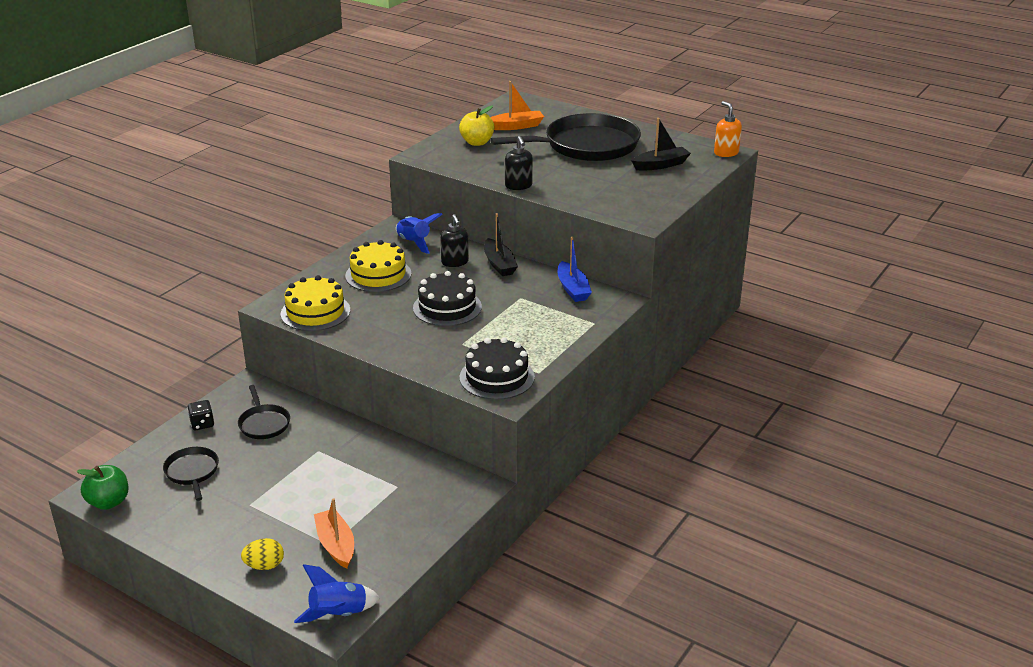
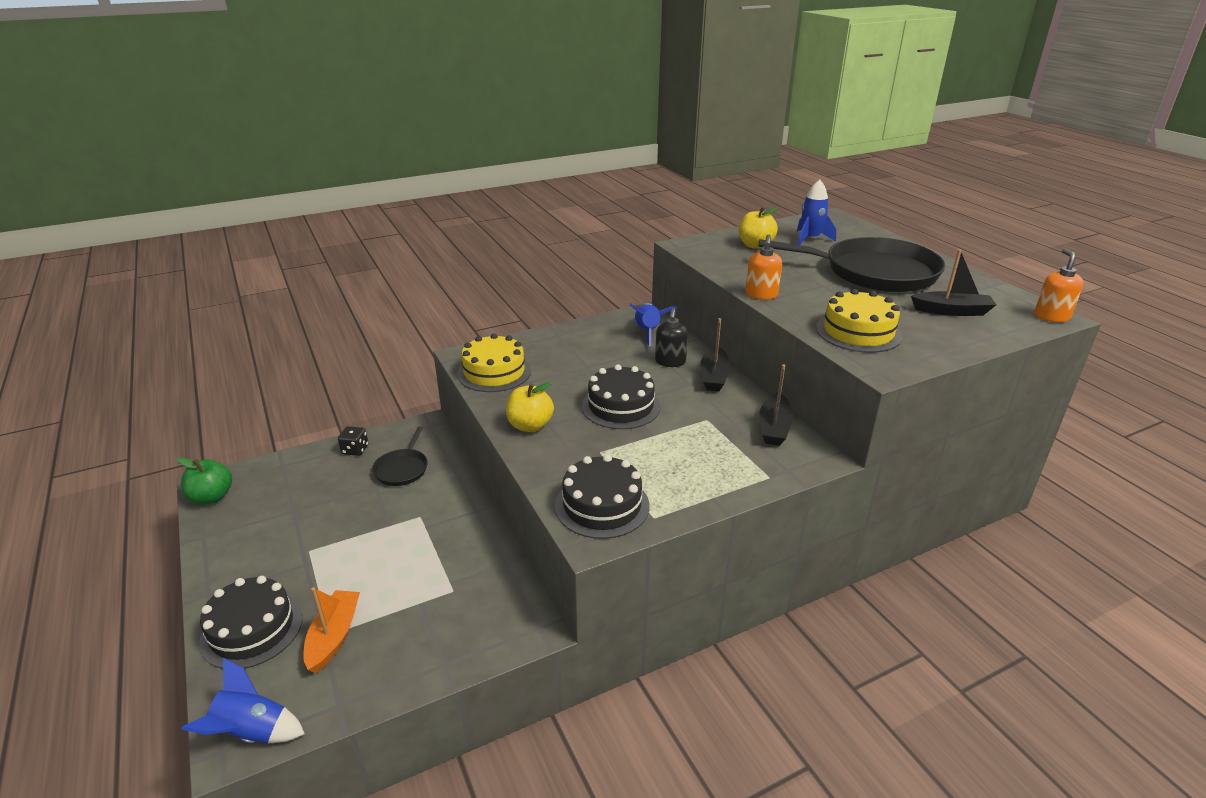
camera: 30 degrees right, 0 degrees up
black pan [163,447,219,501] -> none
yellow egg [241,538,284,570] -> black cake [199,576,303,669]
yellow cake [345,240,411,292] -> yellow cake moved to [816,289,902,353]
orange boat [491,81,544,130] -> blue rocket [797,180,836,245]
black soap dispenser [505,136,533,190] -> orange soap dispenser [745,235,782,300]
blue boat [558,237,592,302] -> black boat [759,364,794,446]
none -> yellow apple [506,382,554,432]

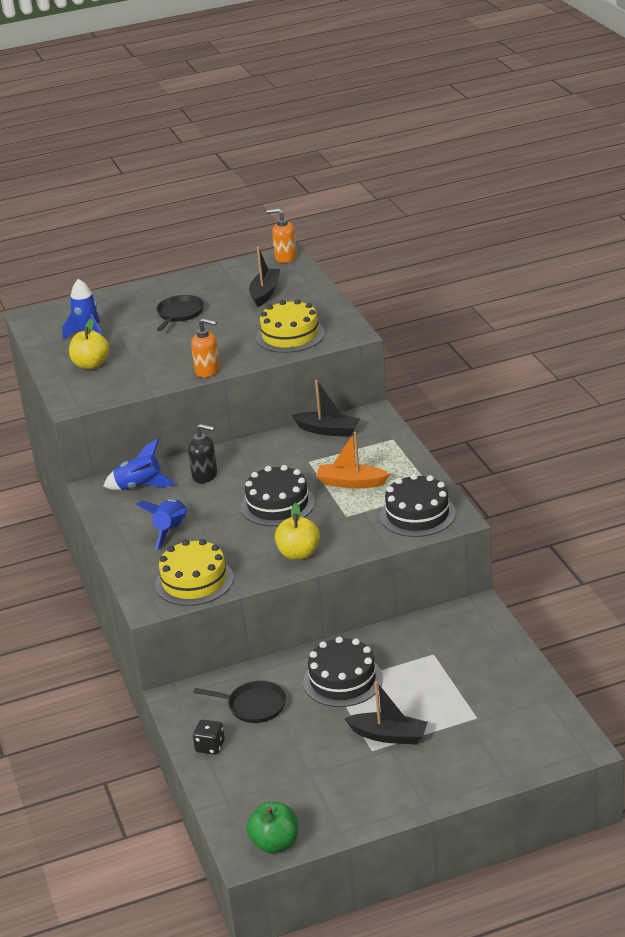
camera: 80 degrees left, 0 degrees up
blue rocket [181,658,305,743] -> blue rocket moved to [136,499,188,551]
black cake [199,576,303,669] -> black cake moved to [303,637,383,707]
orange boat [303,587,360,673] -> orange boat moved to [316,432,390,488]
black boat [700,318,731,391] -> black boat moved to [344,681,428,745]
black pan [758,237,945,292] -> black pan [156,295,204,331], size x0.47

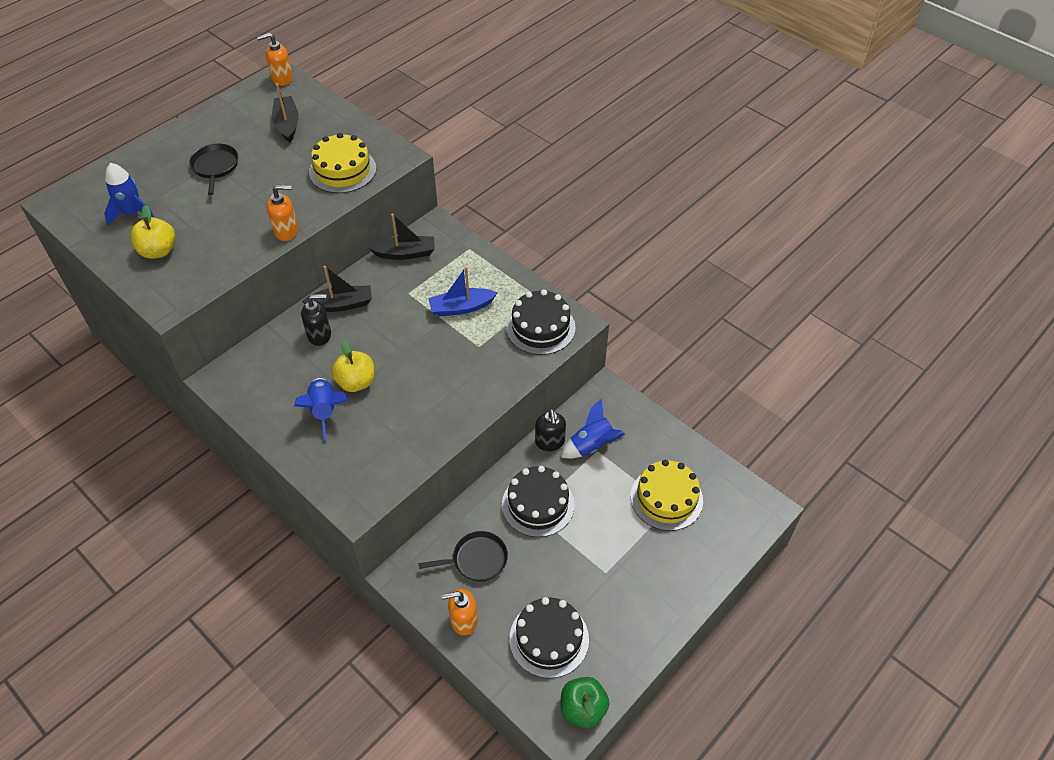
camera: 30 degrees left, 20 degrees up
blue rocket [103,439,175,490] -> blue rocket moved to [561,399,625,459]
yellow cake [155,539,234,606] -> yellow cake moved to [631,460,703,531]
black dice [193,720,225,755] -> orange soap dispenser [441,589,478,636]
black cake [241,465,315,526] -> black cake moved to [509,597,589,678]
yellow apple [275,503,320,560] -> yellow apple moved to [331,340,375,392]
orange boat [316,432,390,488] -> blue boat [428,267,498,316]
black boat [344,681,428,745] -> black boat moved to [302,266,372,312]
none -> black soap dispenser [535,409,566,451]

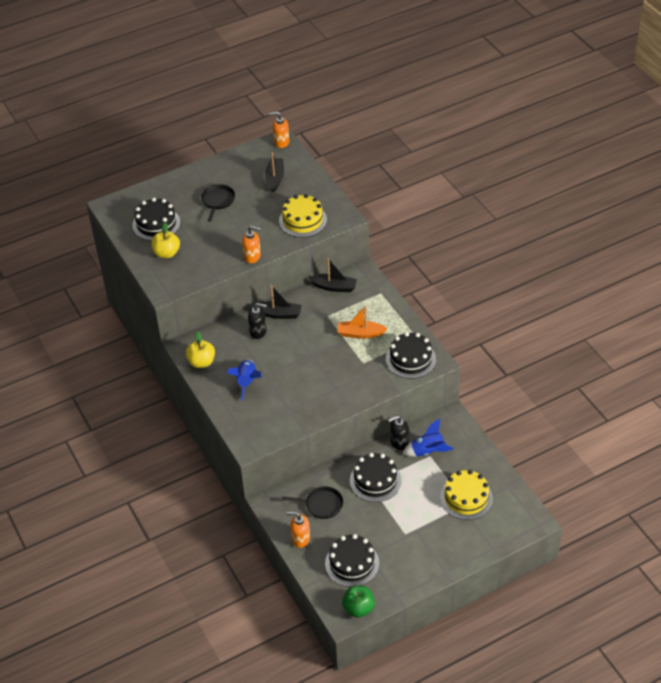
camera: 20 degrees right, 5 degrees down
blue rocket [104,163,155,226] -> black cake [132,198,180,241]
yellow apple [331,340,375,392] -> yellow apple moved to [186,332,215,368]
blue boat [428,267,498,316] -> orange boat [338,305,388,339]
black soap dispenser [535,409,566,451] -> black soap dispenser turned 60 degrees clockwise [388,415,409,450]

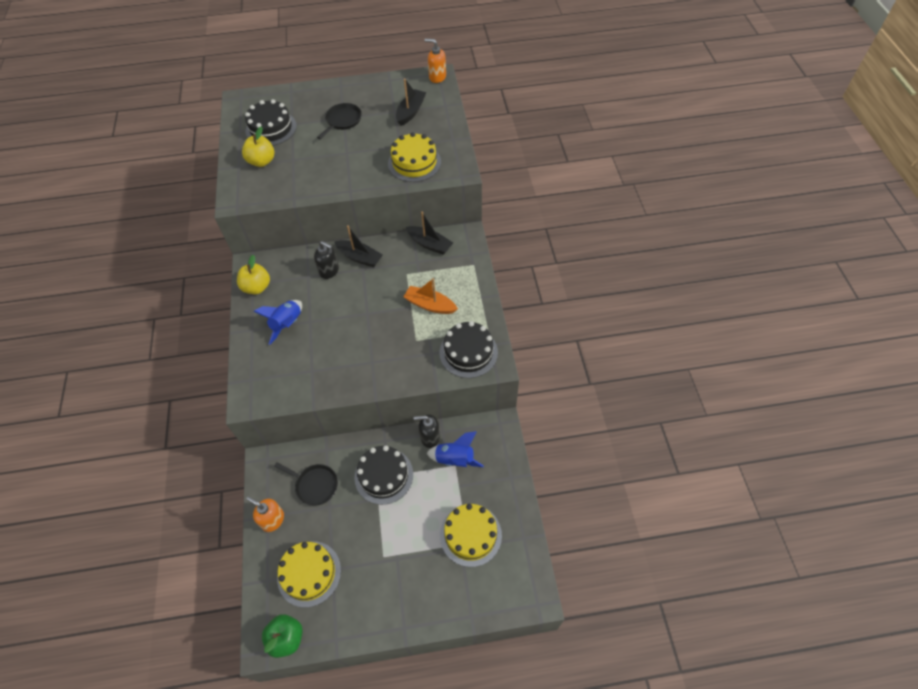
camera: 20 degrees right, 10 degrees up
orange soap dispenser [242,226,261,263] -> none
black cake [325,534,379,587] -> yellow cake [277,541,341,608]

